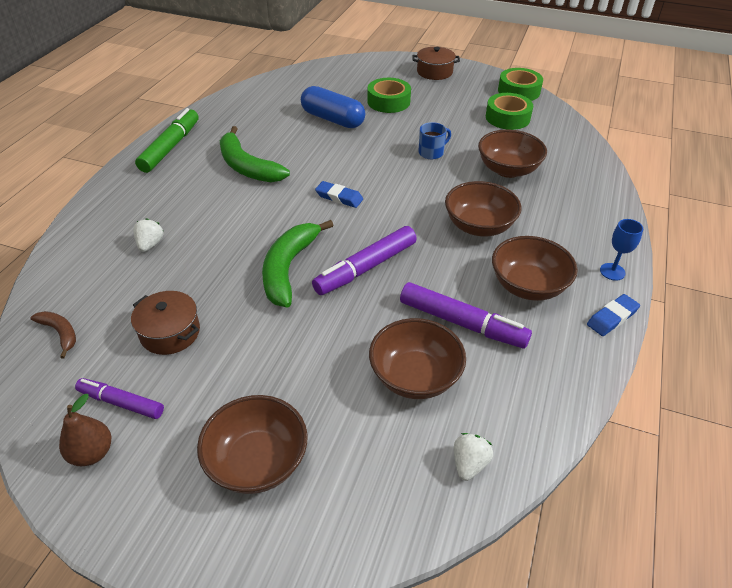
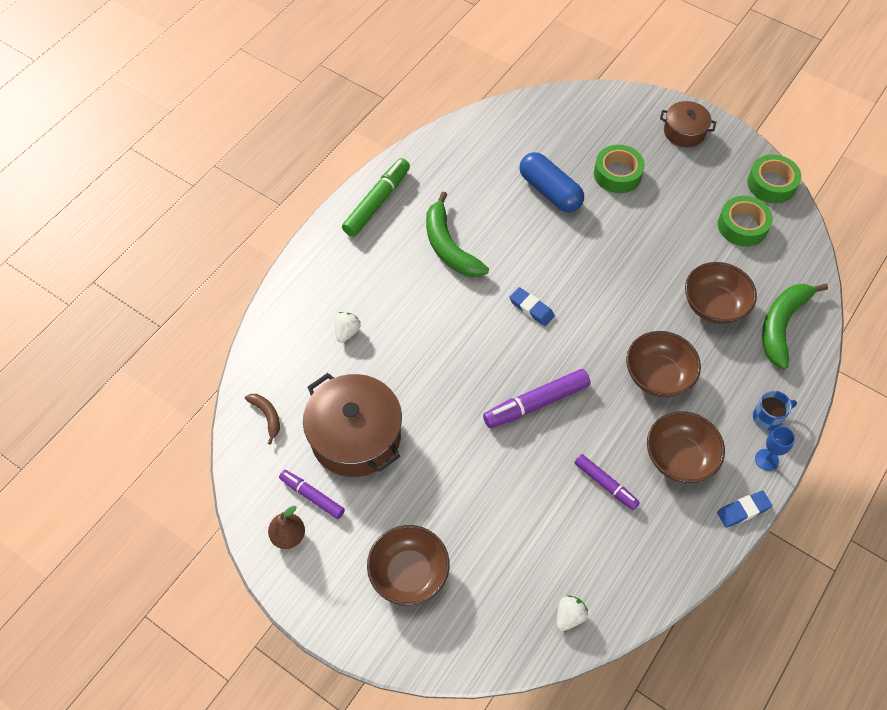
camera: 15 degrees right, 15 degrees up
brown pot [131,291,200,355] -> brown pot [303,373,402,477], size x1.80
green banana [262,220,334,307] -> green banana moved to [762,283,828,369]
brown bowl [369,318,466,399] -> none
purple marker [400,282,532,348] -> purple marker [575,454,640,510], size x0.63
blue mug [418,122,451,159] -> blue mug moved to [753,391,797,431]

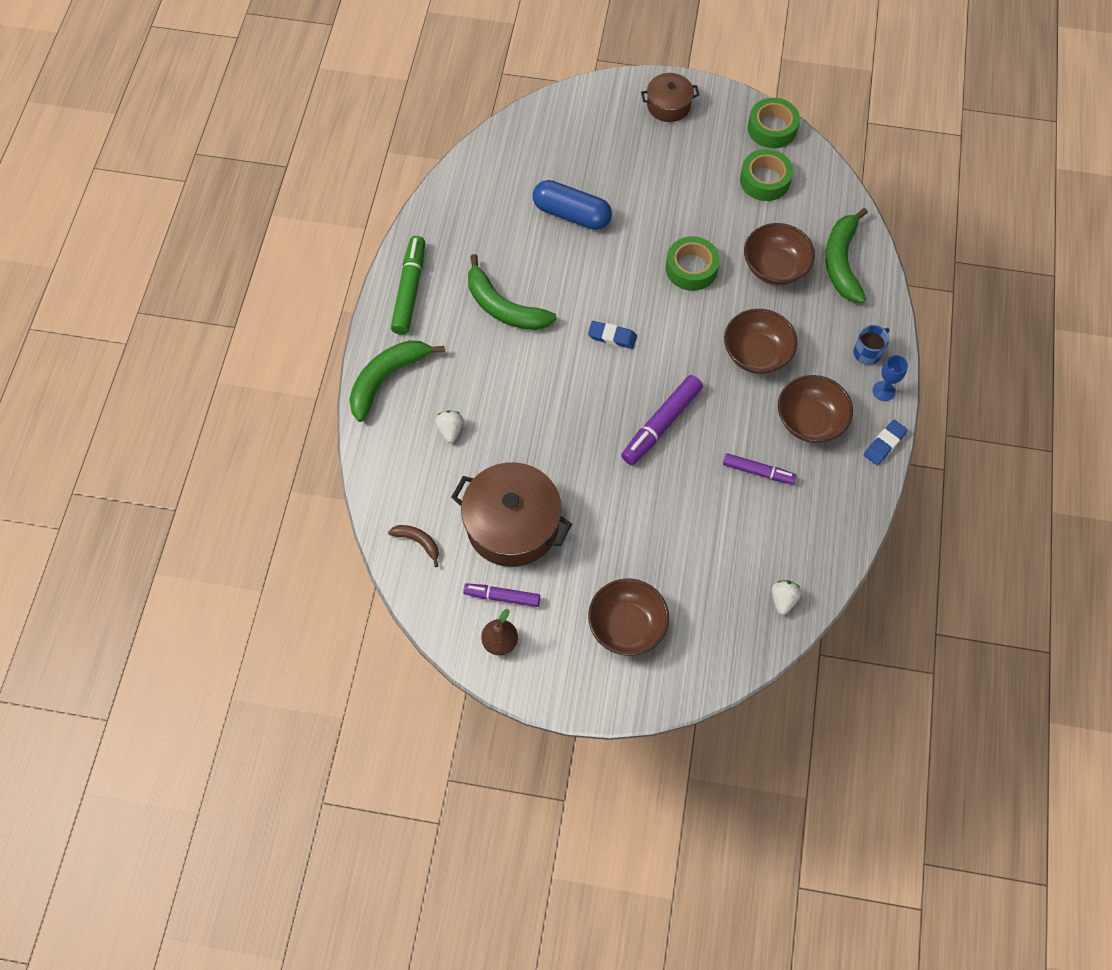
camera: 25 degrees left, 5 degrees up
green tape [594,145,645,193] -> green tape moved to [666,236,720,291]
none -> green banana [349,340,445,422]

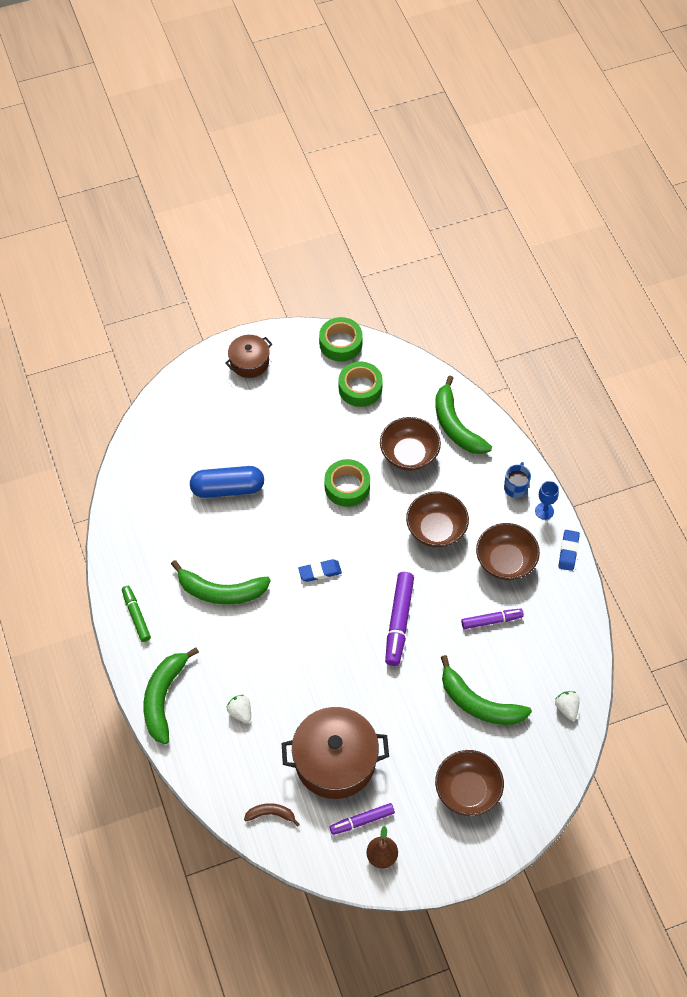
camera: 30 degrees left, 5 degrees down
green marker [391,236,425,335] -> green marker [122,586,151,642], size x0.63
none -> green banana [441,655,532,725]

